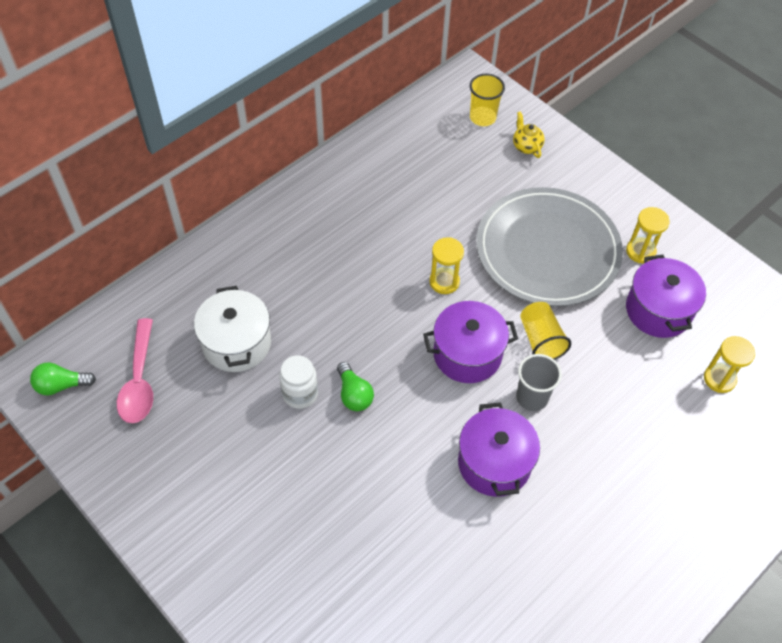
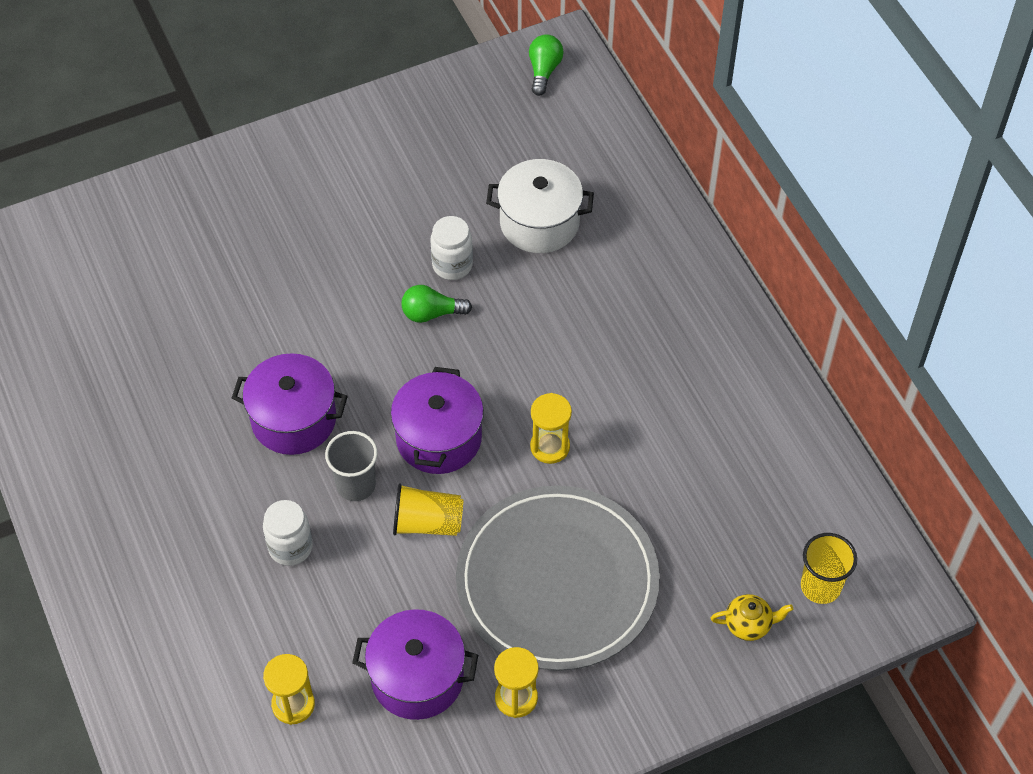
camera: 110 degrees right, 0 degrees up
pink spoon [117,318,153,423] -> none
none -> white jar [263,500,313,566]

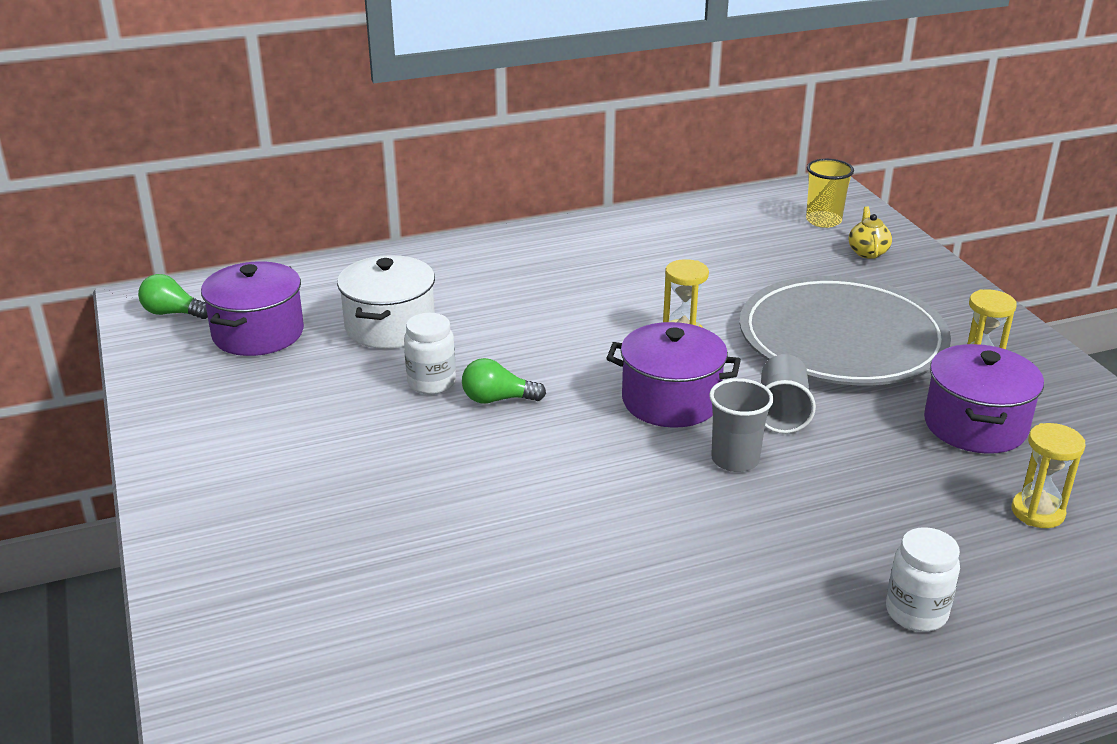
camera: 85 degrees left, 25 degrees down
purple pot [232,353,348,455] -> purple pot moved to [201,261,304,356]
white jar [263,500,313,566] -> white jar moved to [886,527,960,632]
yellow cup [393,483,463,536] -> grey cup [761,354,816,434]
green light bulb [401,285,472,323] -> green light bulb turned 90 degrees clockwise [462,358,546,404]

